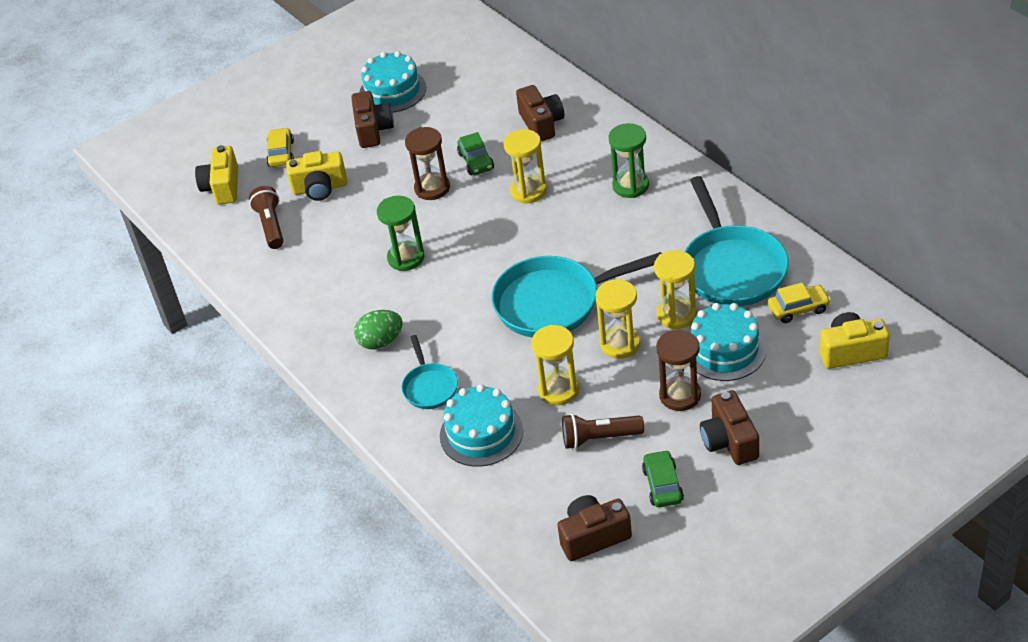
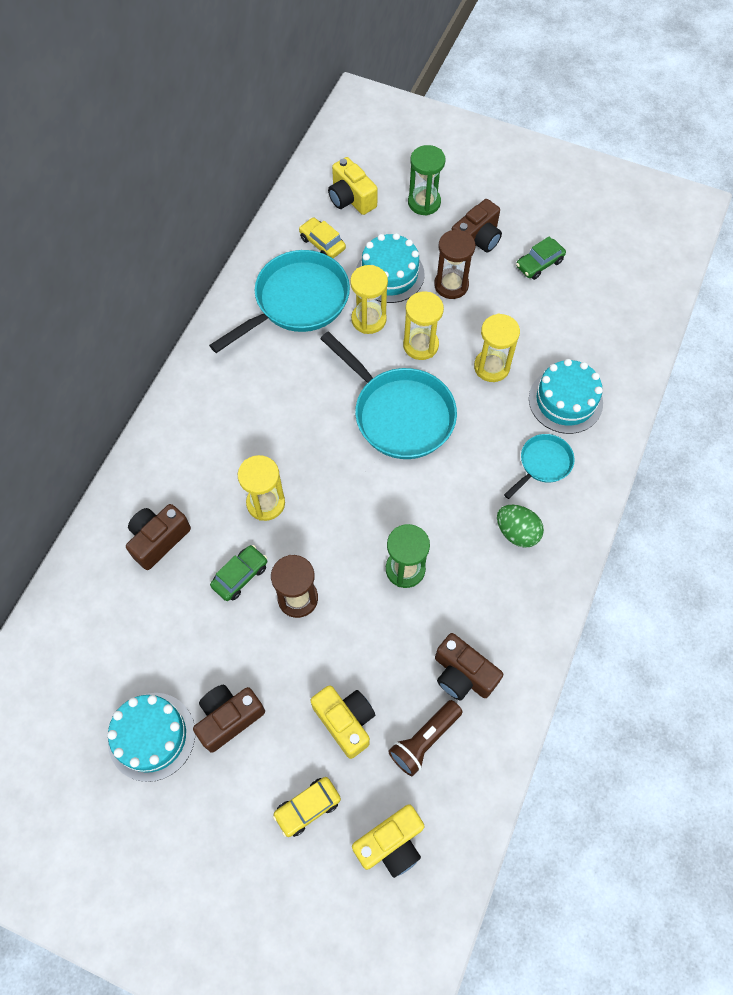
camera: 125 degrees left, 20 degrees up
brown camera [557,495,632,561] -> brown camera moved to [435,633,503,701]
brown flashlight [562,414,644,449] -> none
green hourglass [608,123,649,198] -> green hourglass moved to [408,145,445,216]

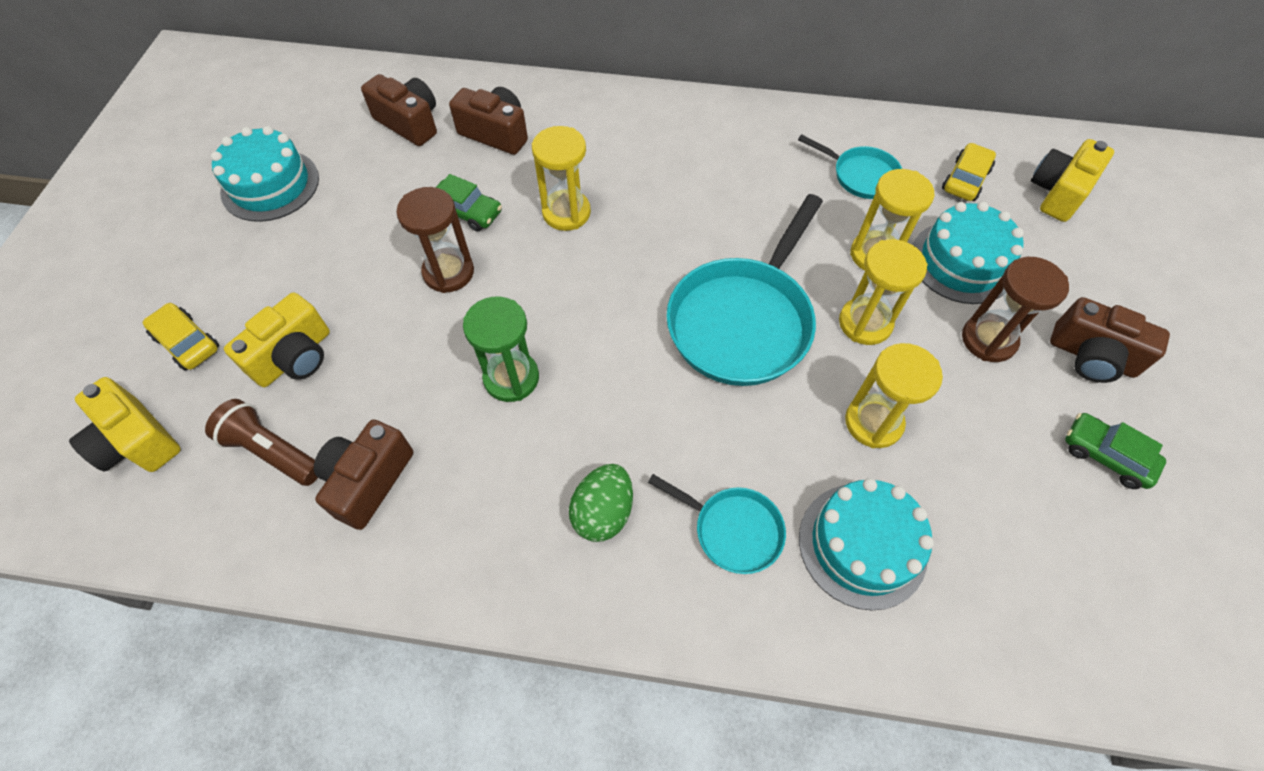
camera: 75 degrees right, 5 degrees down
brown camera [193,685,265,753] -> brown camera moved to [361,74,437,146]
turquoise pan [209,250,350,353] -> turquoise pan [798,134,902,199], size x0.52
green hourglass [408,145,445,216] -> none

